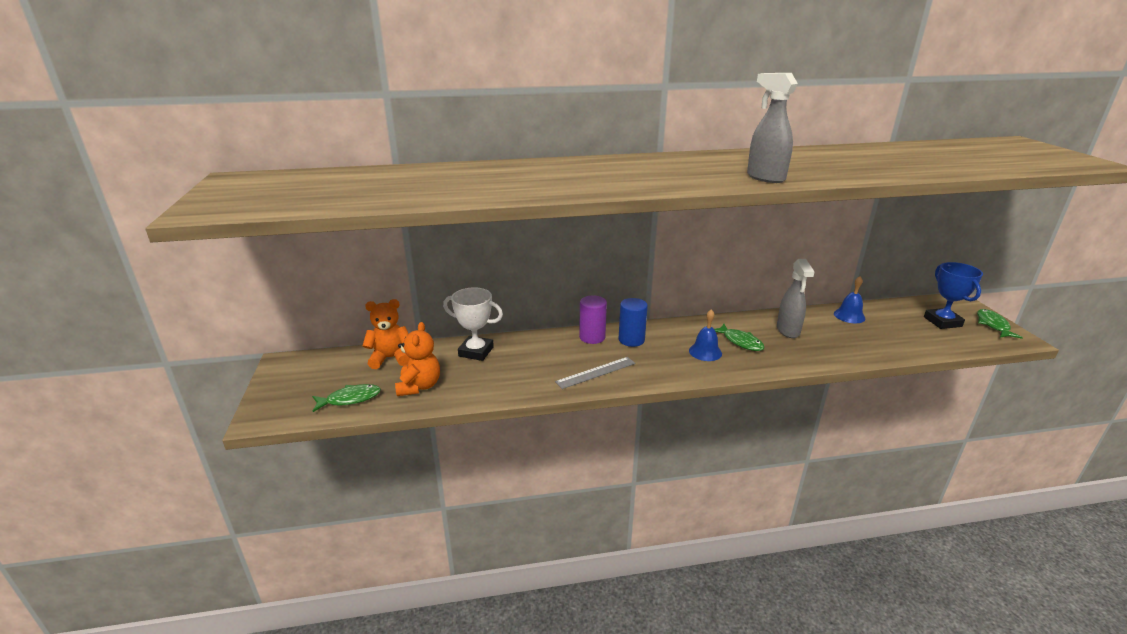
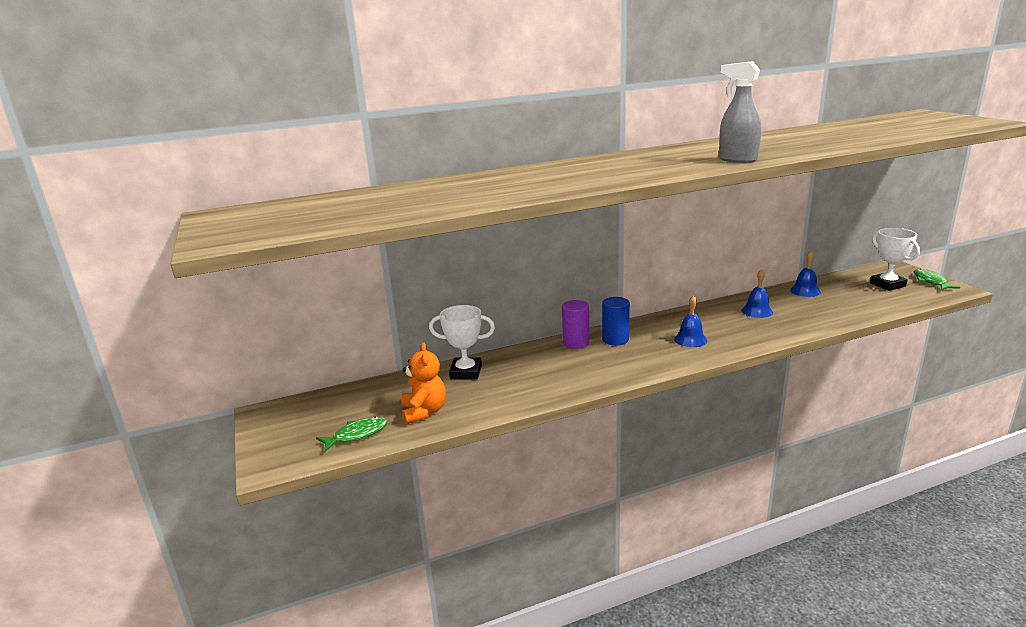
camera: 10 degrees left, 5 degrees down
orange teddy bear [363,299,410,369] -> none
grey ruler [555,357,635,389] -> none
green fish [714,324,765,351] -> none
grey spray bottle [777,259,815,338] -> blue bell [742,269,773,318]
blue trophy [924,262,983,329] -> white trophy [870,228,920,291]

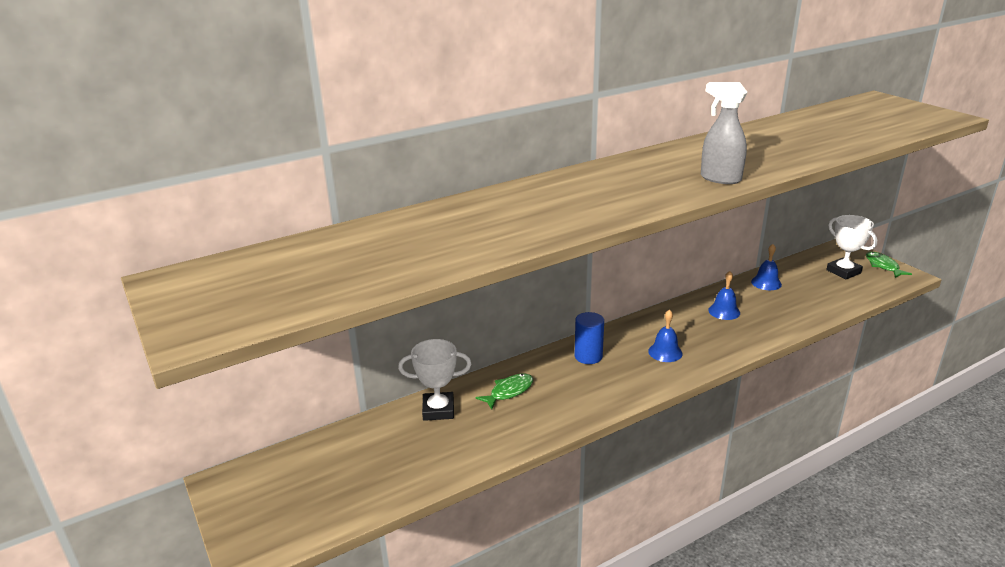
camera: 10 degrees left, 5 degrees up
green fish [316,417,387,452] -> green fish moved to [476,374,533,410]
orange teddy bear [401,342,446,424] -> none
purple cylinder [562,300,589,349] -> none

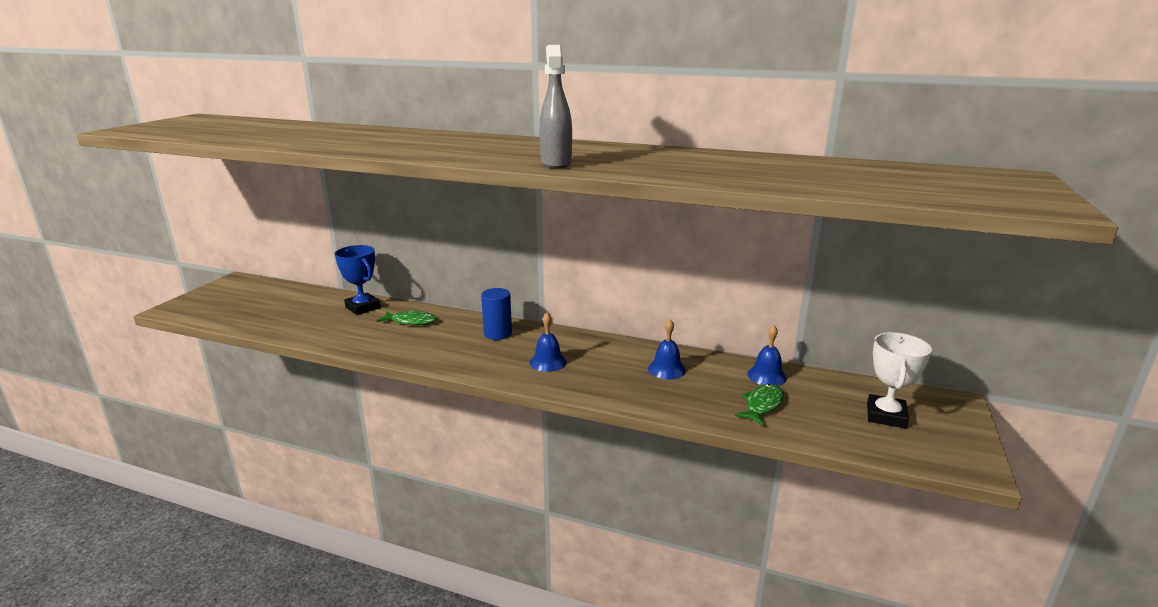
camera: 50 degrees right, 5 degrees down
white trophy [398,339,472,421] -> blue trophy [335,245,381,315]
green fish [866,252,912,278] -> green fish moved to [735,384,784,426]

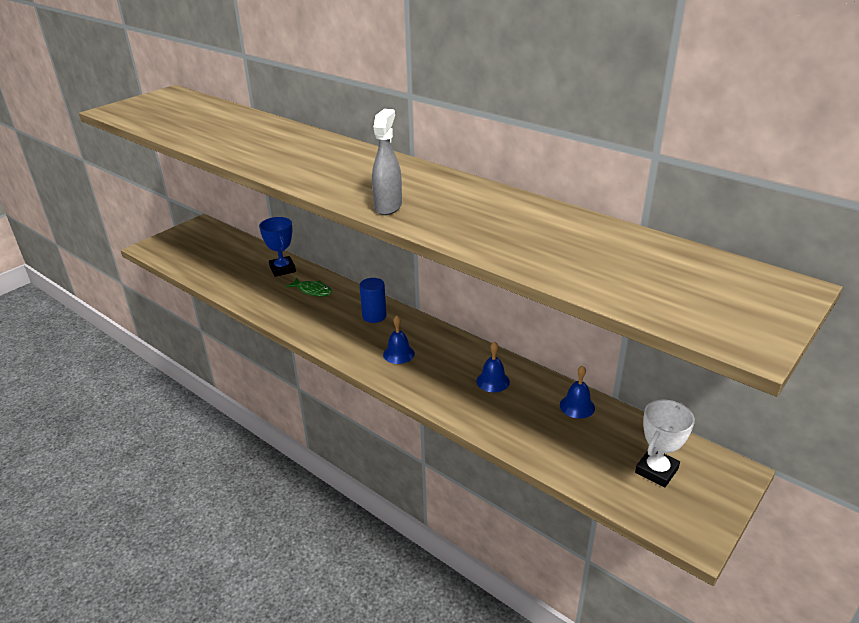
camera: 20 degrees right, 10 degrees up
green fish [735,384,784,426] -> none

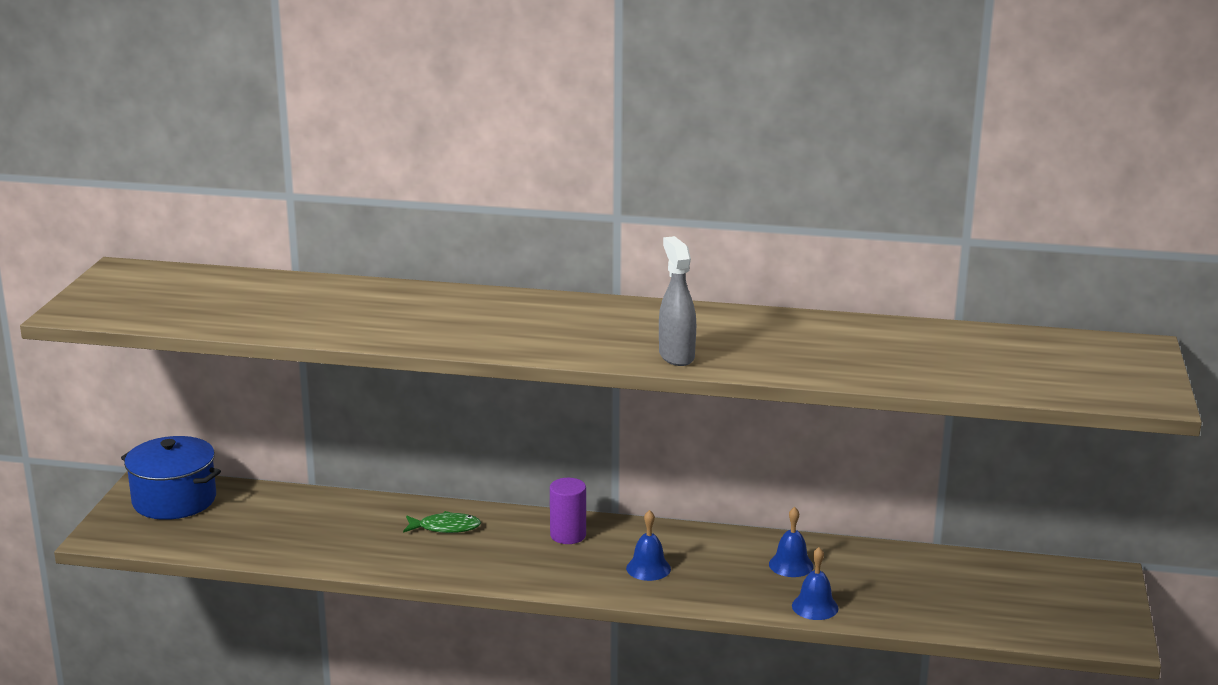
camera: 30 degrees left, 10 degrees down
blue trophy [259,217,296,277] -> none
blue cylinder [359,278,387,323] -> purple cylinder [550,478,586,544]
blue bell [560,365,595,419] -> blue bell moved to [792,547,839,620]
white trophy [635,400,695,488] -> none
none -> blue pot [121,436,221,520]

